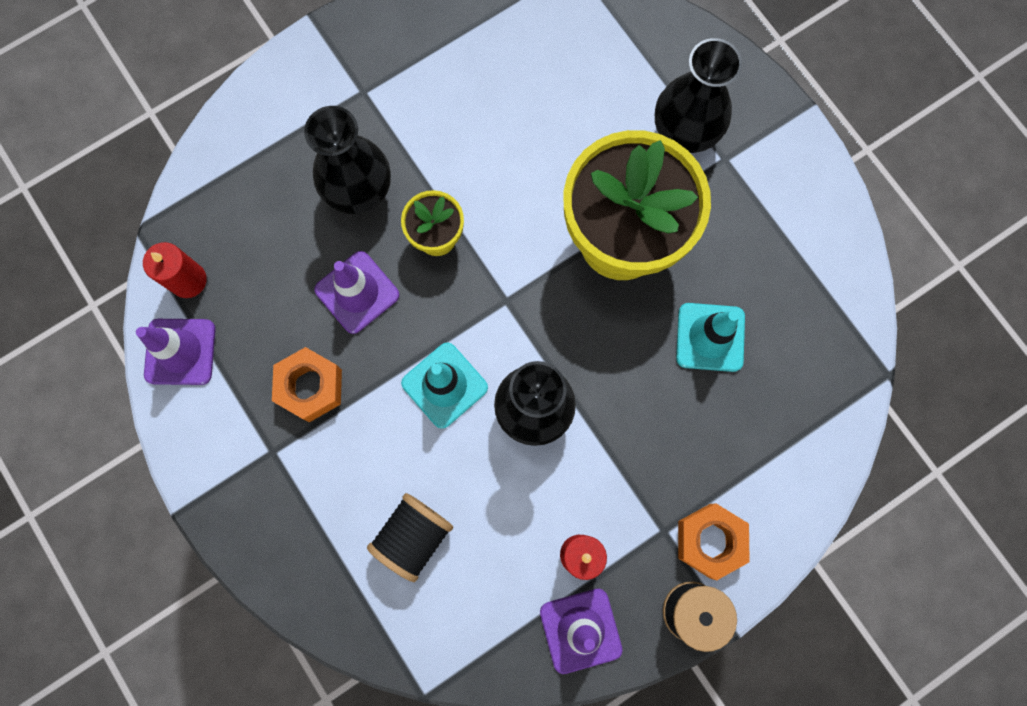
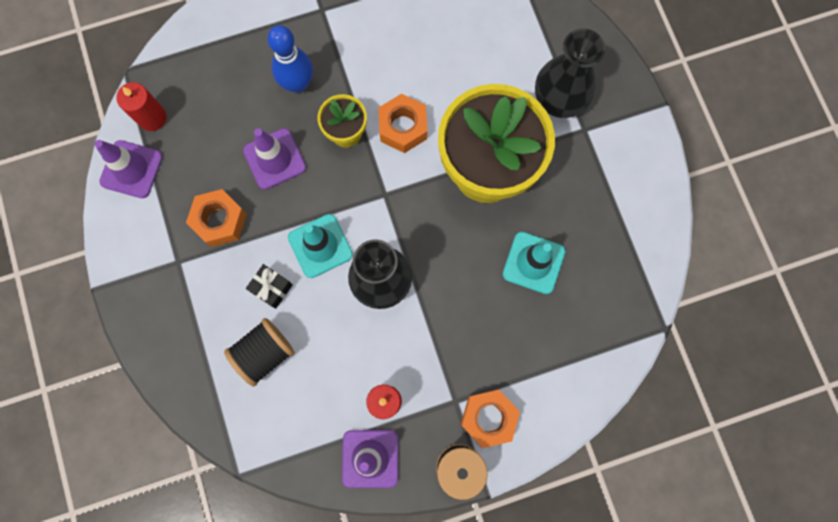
camera: 15 degrees right, 0 degrees up
black vase [304,106,391,214] -> blue bowling pin [268,25,313,93]
none -> black gift [246,264,293,309]
none -> orange nut [378,94,427,153]

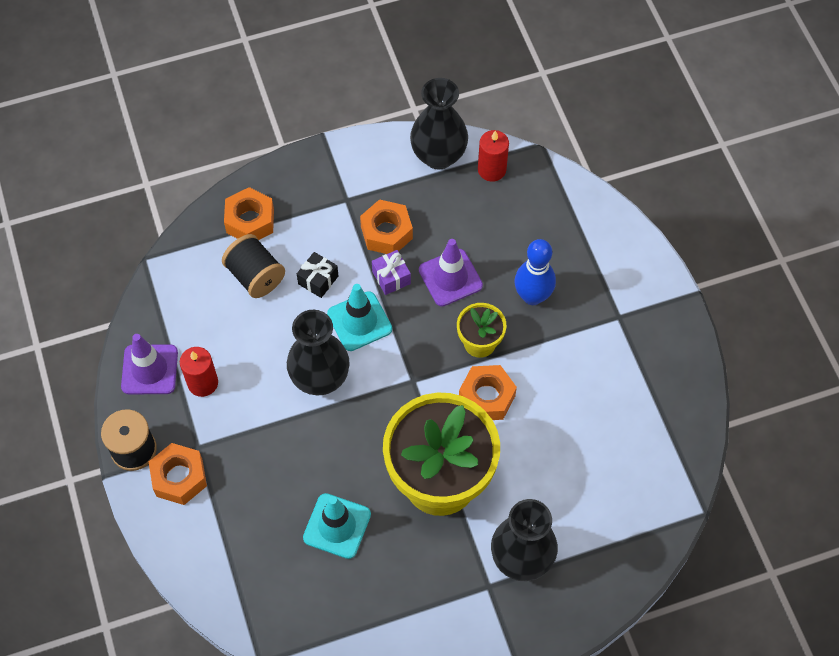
camera: 90 degrees right, 15 degrees down
purple traffic cone [94,140,162,198] -> black vase [410,78,468,169]
none -> orange nut [224,187,274,240]
none -> purple gift [372,250,411,295]

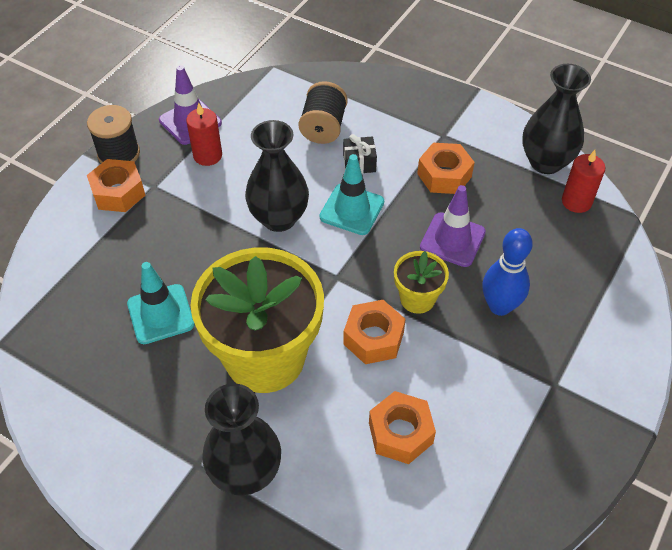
camera: 50 degrees right, 10 degrees down
orange nut [224,187,274,240] -> orange nut moved to [369,391,436,464]
purple gift [372,250,411,295] -> none

